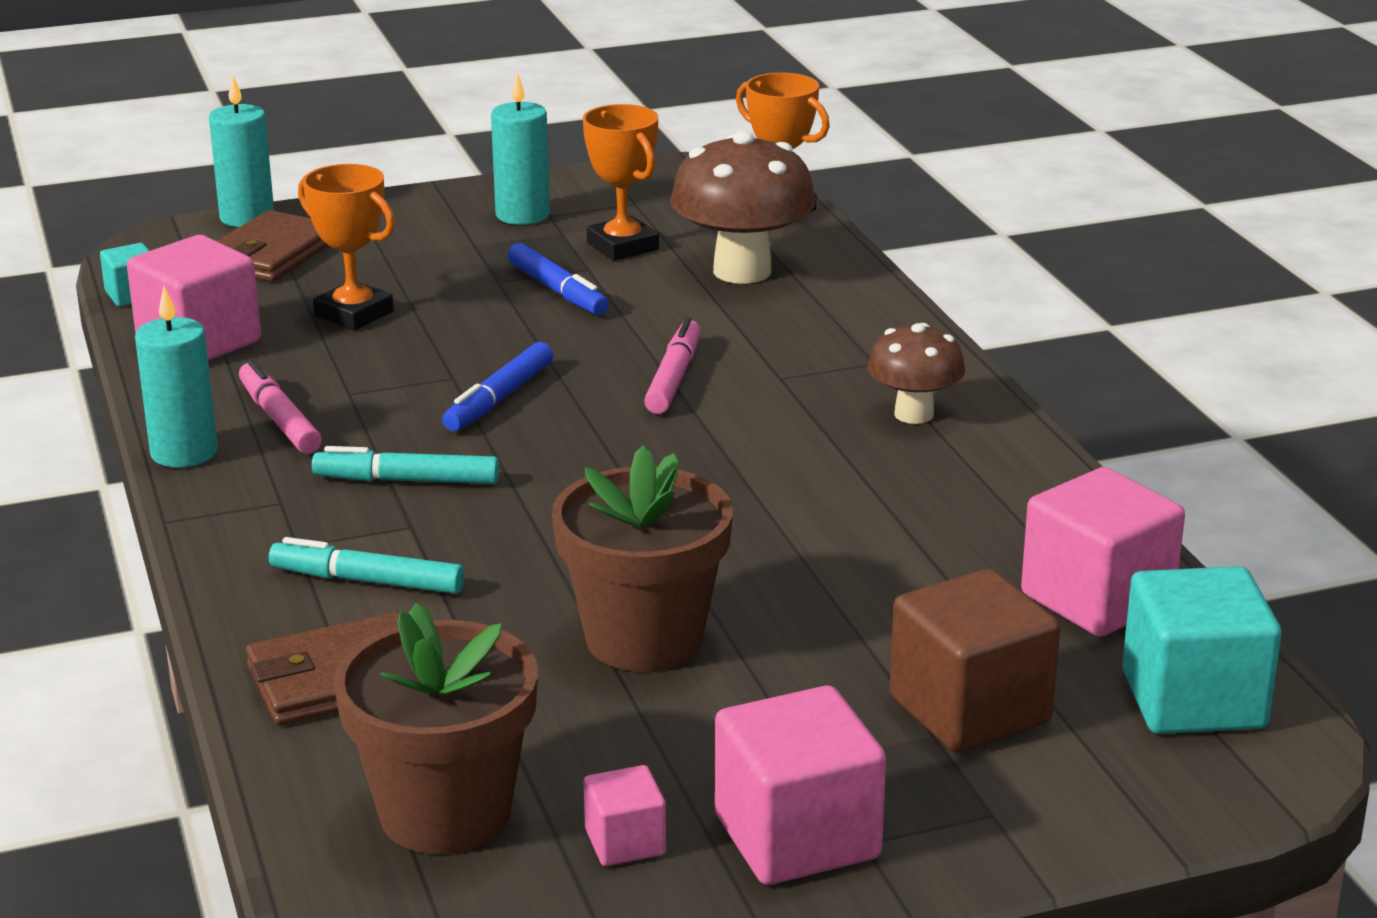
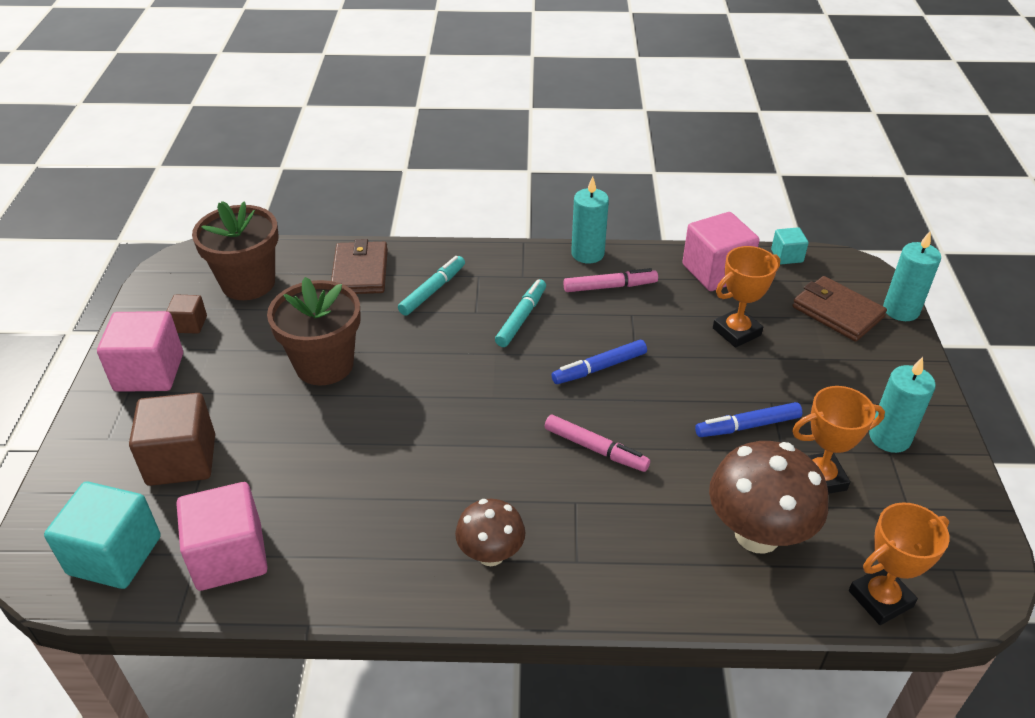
camera: 110 degrees right, 15 degrees up
blue marker [442,342,553,431] -> blue marker turned 75 degrees counterclockwise [552,340,647,384]
pink cube [584,765,666,866] -> brown cube [166,295,207,334]

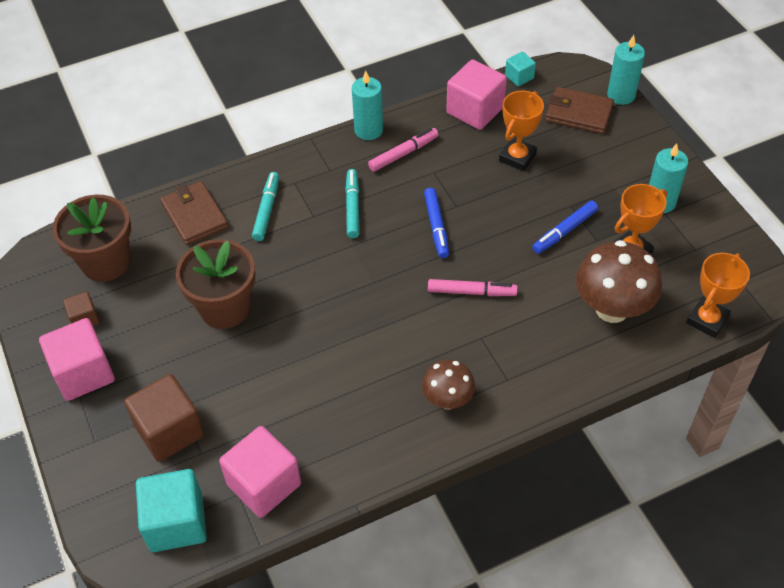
camera: 25 degrees left, 10 degrees up
blue marker [552,340,647,384] -> blue marker turned 45 degrees counterclockwise [424,188,449,258]

